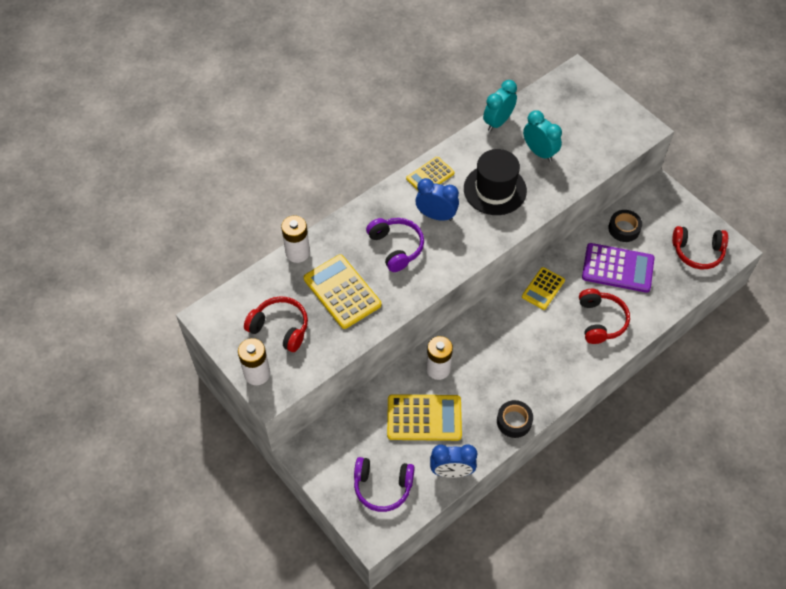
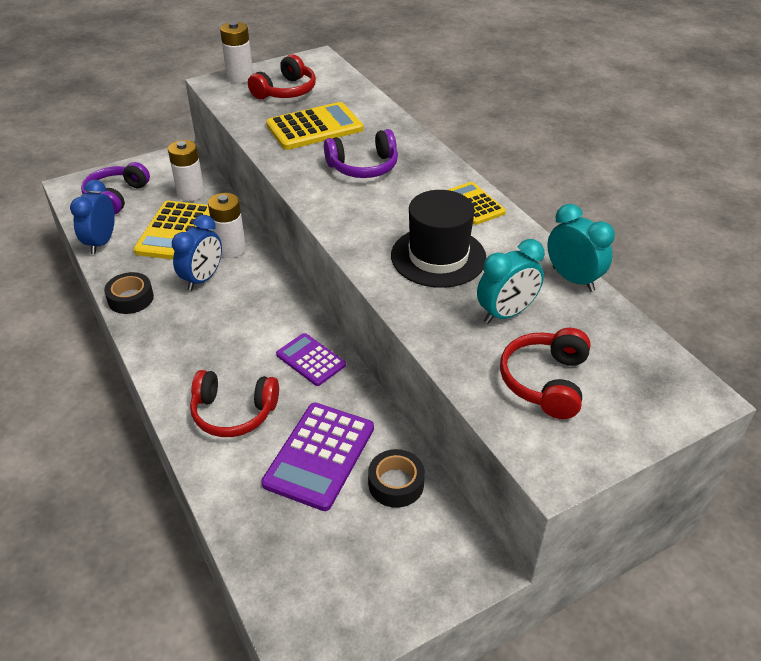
camera: 100 degrees right, 15 degrees down
white battery [281,216,310,263] -> white battery moved to [168,140,205,201]
blue clock [415,178,459,221] -> blue clock moved to [172,215,222,291]
yellow calculator [522,267,565,310] -> purple calculator [276,333,346,386]
red headphones [672,226,728,269] -> red headphones moved to [500,328,591,419]

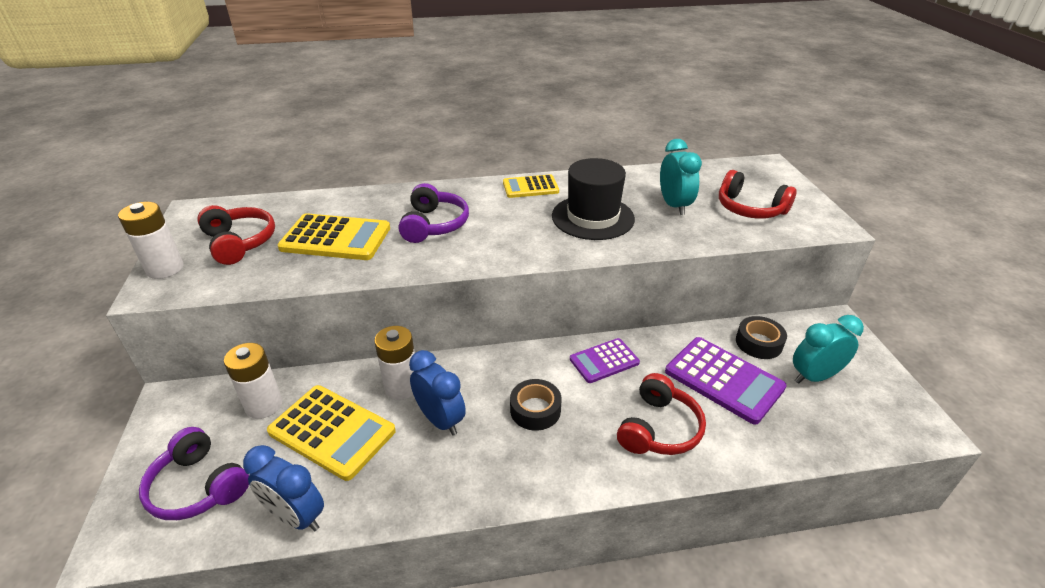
camera: 70 degrees left, 5 degrees down
black tape [104,272,154,314] -> black tape moved to [510,379,562,431]
yellow calculator [266,102,363,150] -> yellow calculator turned 105 degrees clockwise [277,213,390,260]
turquoise clock [547,204,615,292] -> turquoise clock moved to [793,315,864,384]

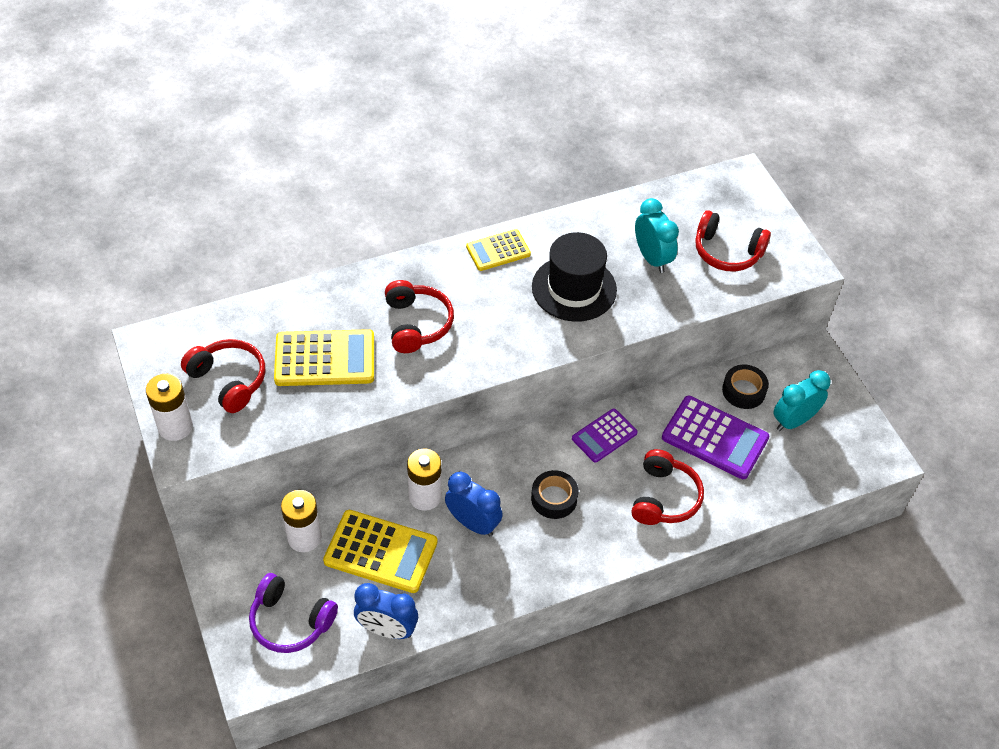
camera: 15 degrees left, 15 degrees up
purple headphones [399,183,469,243] -> red headphones [385,280,454,353]

